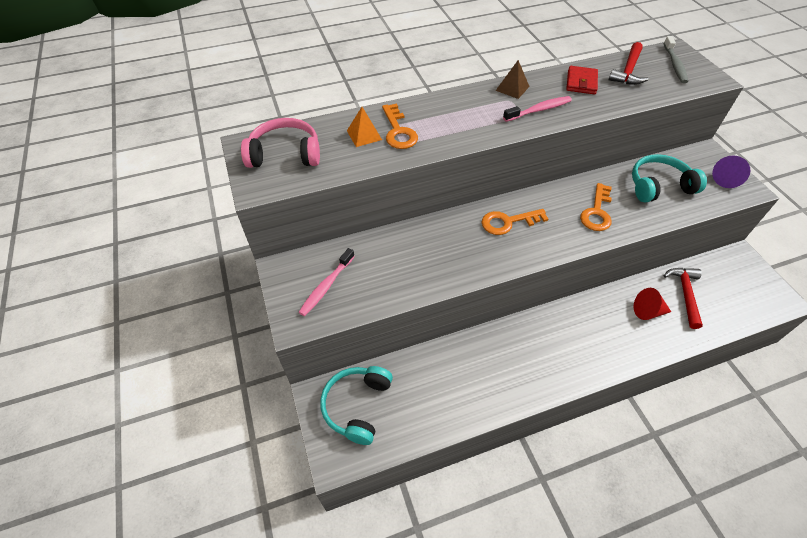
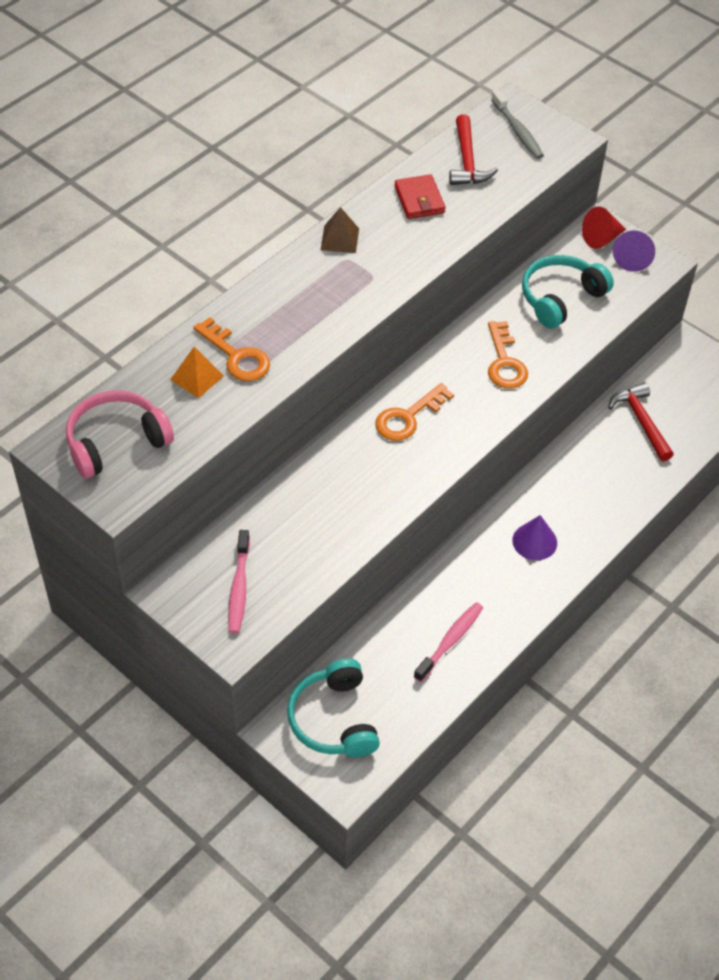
camera: 30 degrees left, 0 degrees up
pink toothbrush [503,96,572,122] -> pink toothbrush moved to [413,602,483,682]
red cone [634,288,671,320] -> red cone moved to [582,207,626,249]
none -> purple cone [513,515,557,560]

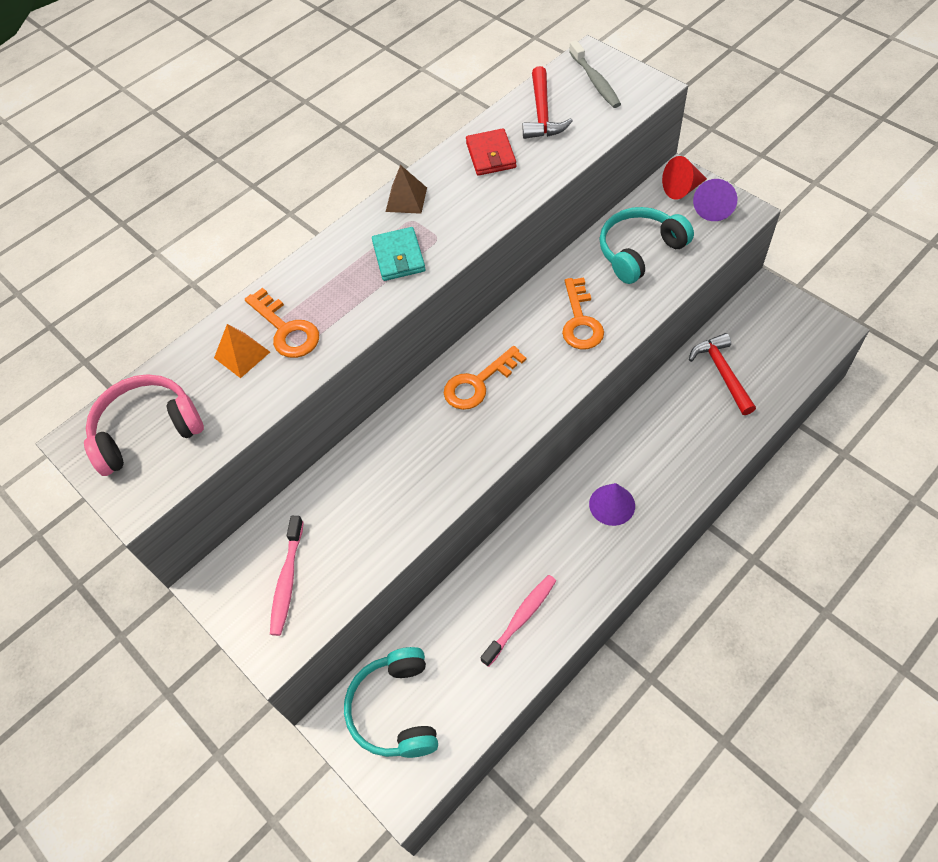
camera: 10 degrees right, 5 degrees up
none -> turquoise wallet [372,227,426,281]

